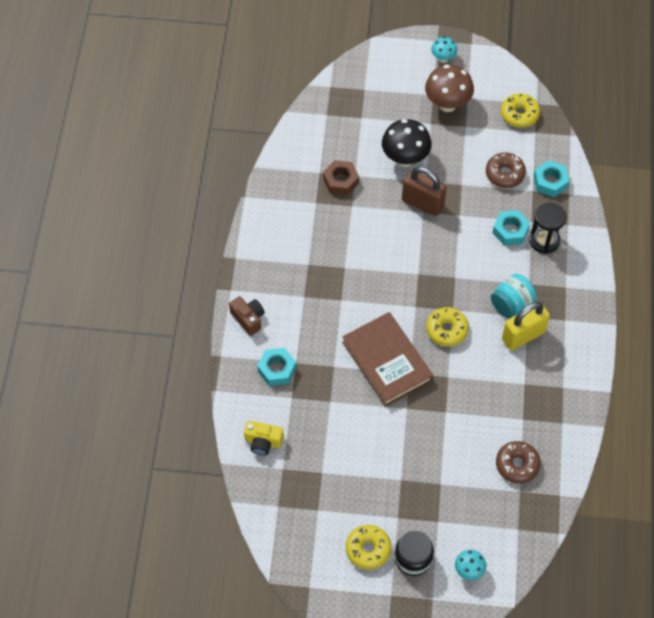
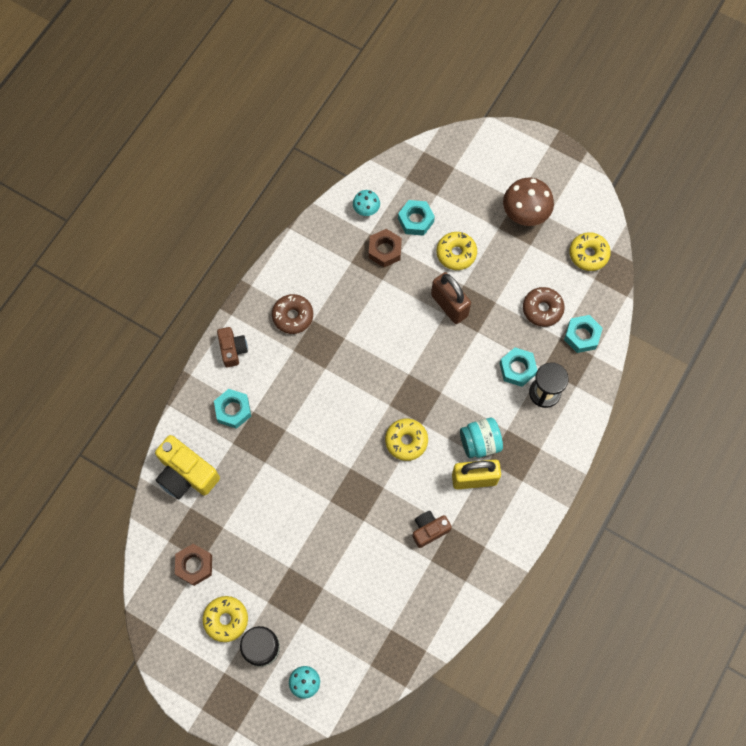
camera: 25 degrees right, 10 degrees up
yellow camera [244,421,284,456] -> yellow camera [155,435,220,499], size x1.68
brown book [342,312,433,407] -> none
black mushroom [382,119,432,167] -> yellow donut [436,232,477,270]
turquoise mushroom [431,37,457,63] -> turquoise mushroom moved to [353,190,380,216]
brown donut [496,441,541,484] -> brown donut moved to [272,294,313,334]
none -> brown nut [175,544,212,586]
none -> turquoise nut [398,200,435,236]
none -> brown camera [412,511,452,548]

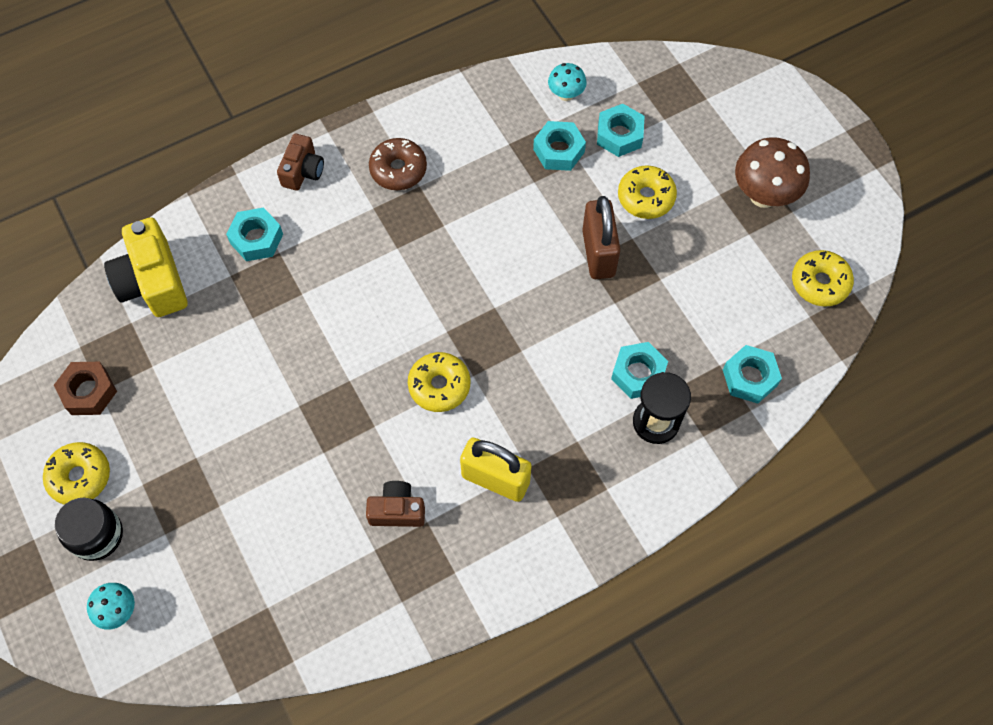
camera: 30 degrees right, 5 degrees down
brown nut [369,229,402,267] -> turquoise nut [533,121,586,171]
turquoise jar [460,418,503,458] -> none
brown donut [523,287,565,327] -> none

